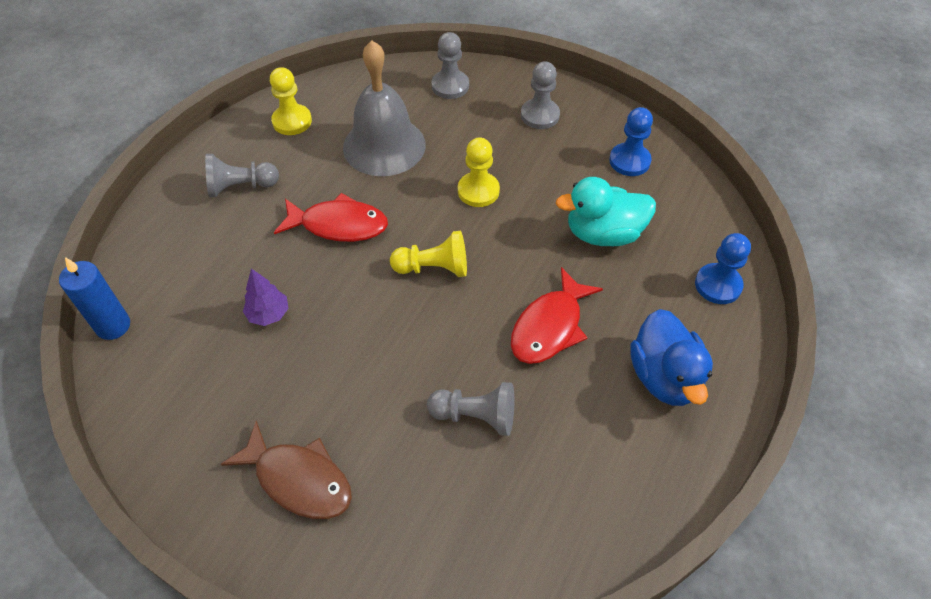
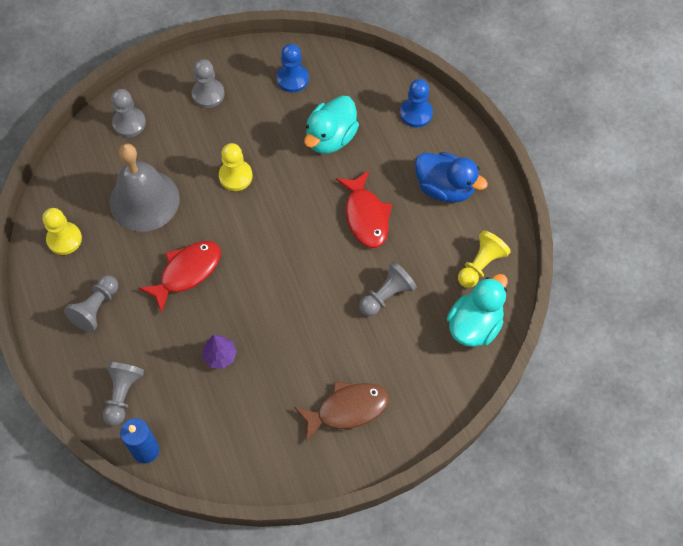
camera: 50 degrees left, 10 degrees up
yellow pawn [390,231,467,277] -> yellow pawn moved to [458,230,511,288]
none -> grey pawn [103,362,144,426]
none -> turquoise duck [447,274,508,347]

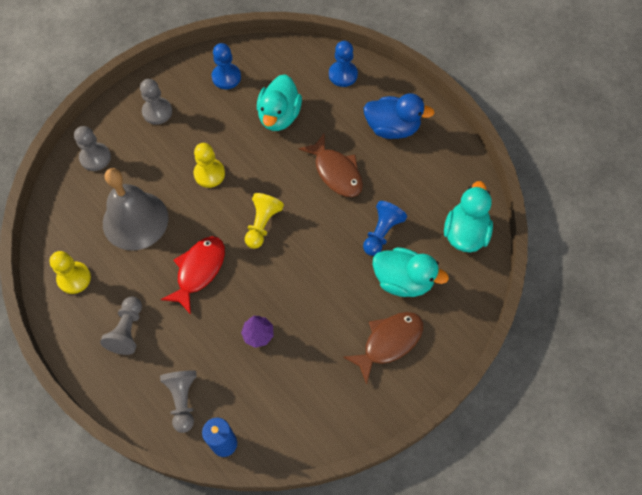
camera: 20 degrees left, 0 degrees up
red fish [336,171,392,248] -> brown fish [299,134,363,197]
grey pawn [359,261,417,316] -> blue pawn [363,201,407,256]
yellow pawn [458,230,511,288] -> yellow pawn moved to [245,193,284,249]
none -> turquoise duck [373,247,449,297]

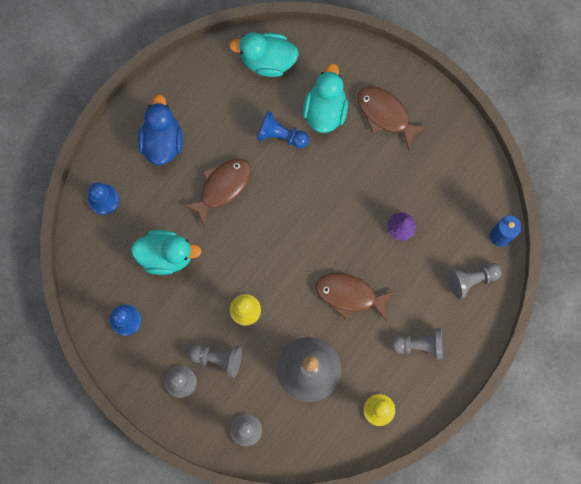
camera: 100 degrees left, 15 degrees up
red fish [161,236,225,315] -> brown fish [315,273,395,321]
yellow pawn [245,193,284,249] -> none
none -> grey pawn [188,345,242,378]

